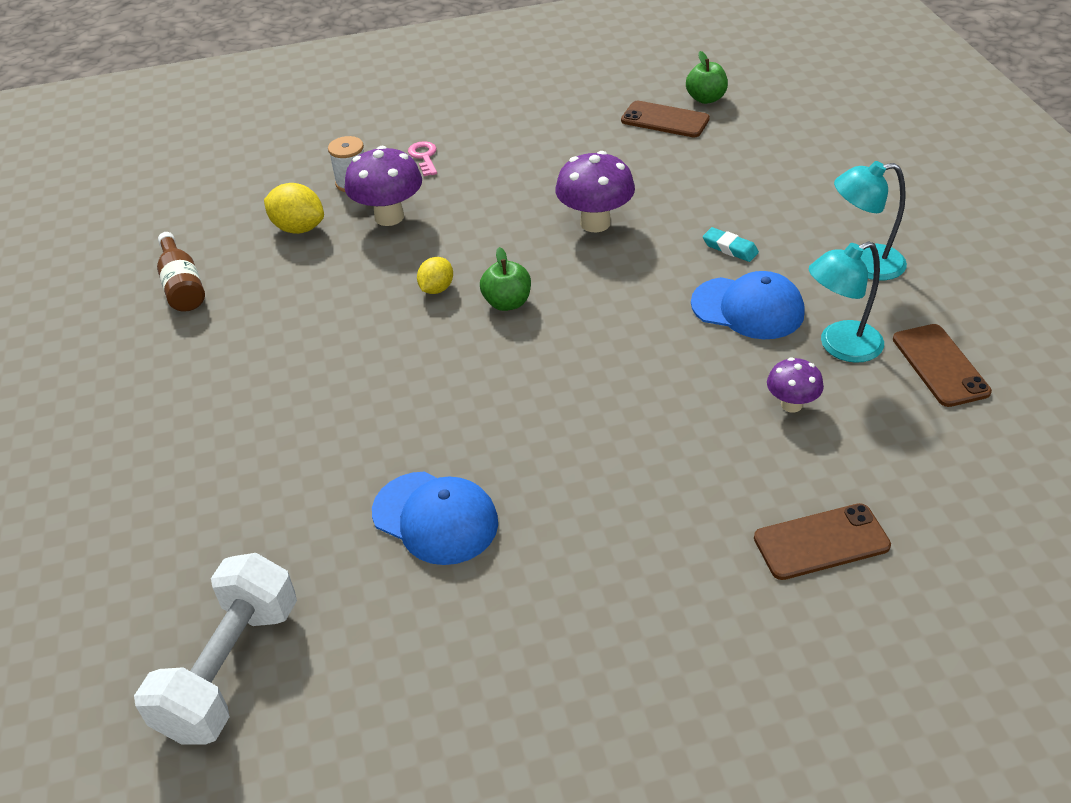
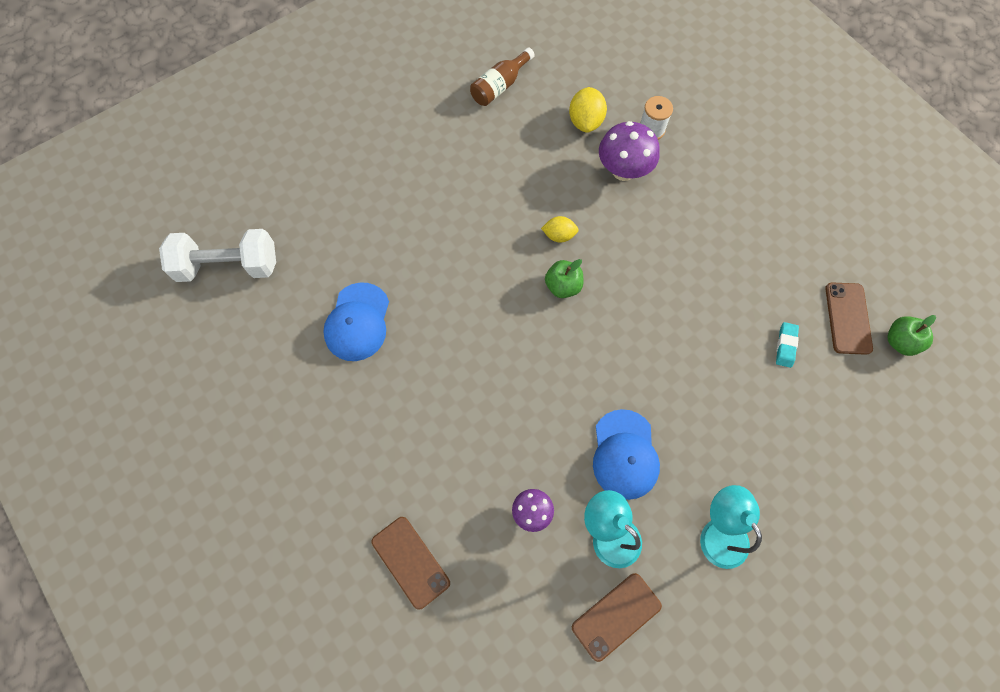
camera: 65 degrees right, 25 degrees up
pink key [408,141,437,176] -> none
purple mushroom [555,151,635,232] -> none
turquoise eraser [703,227,759,262] -> turquoise eraser moved to [776,322,799,368]

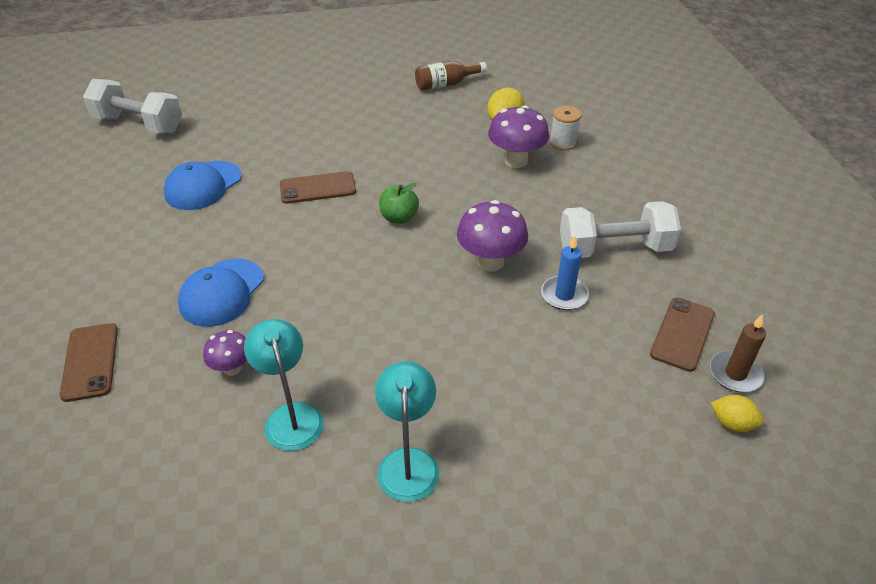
camera: 25 degrees right, 25 degrees down
yellow lemon [541,216,579,242] -> yellow lemon moved to [711,395,764,432]
brown phone [572,573,662,662] -> brown phone moved to [280,171,356,204]
blue cap [593,409,660,500] -> blue cap moved to [178,259,264,327]
turquoise eraser [776,322,799,368] -> none
green apple [887,315,936,356] -> brown candle [710,314,766,392]
none -> purple mushroom [457,200,528,272]
none -> blue candle [541,235,589,310]
none -> white dumbbell [560,201,681,258]

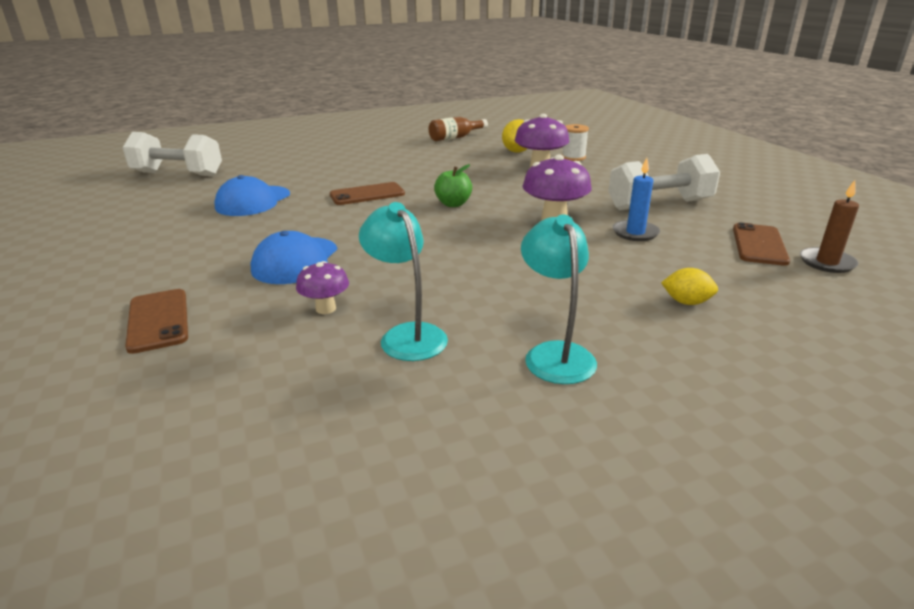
camera: 10 degrees left, 15 degrees down
yellow lemon [711,395,764,432] -> yellow lemon moved to [661,268,718,305]

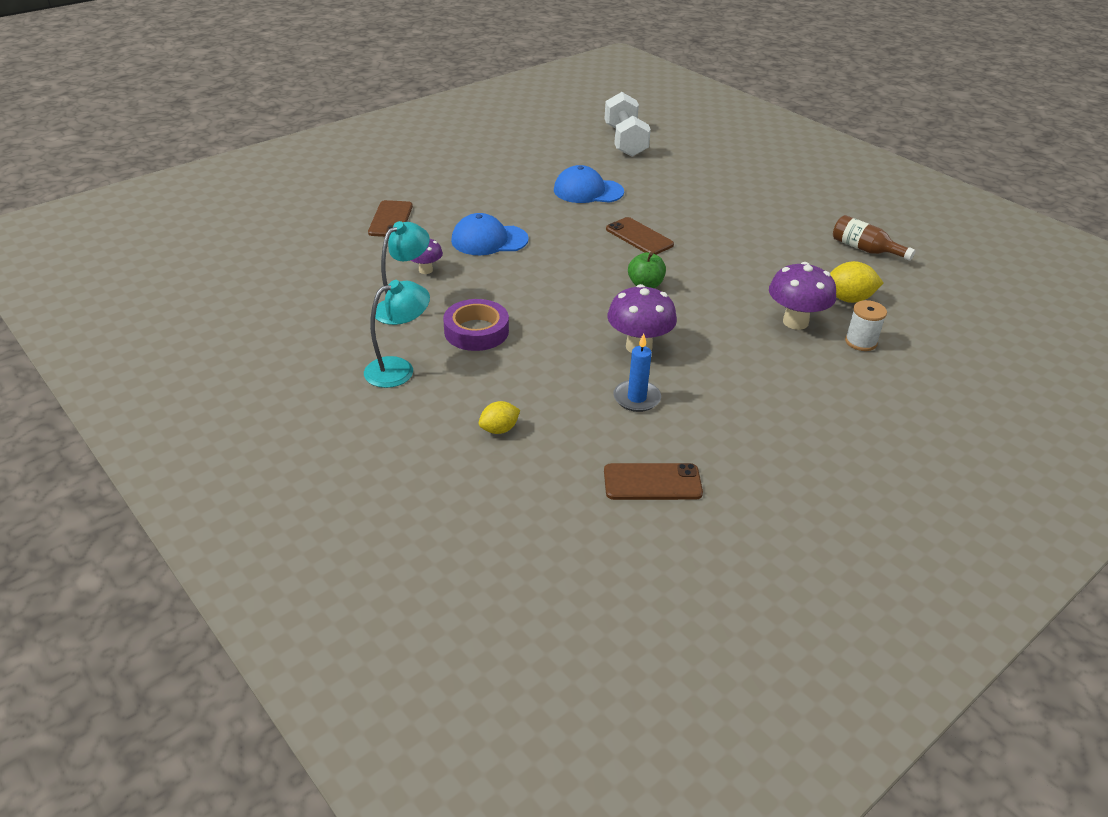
camera: 70 degrees right, 10 degrees up
brown phone [125,289,188,354] -> brown phone turned 45 degrees counterclockwise [368,200,413,237]
white dumbbell [608,154,720,210] -> none
yellow lemon [661,268,718,305] -> yellow lemon turned 60 degrees clockwise [479,401,520,434]
brown candle [800,180,859,273] -> none
none -> purple tape [443,299,509,351]

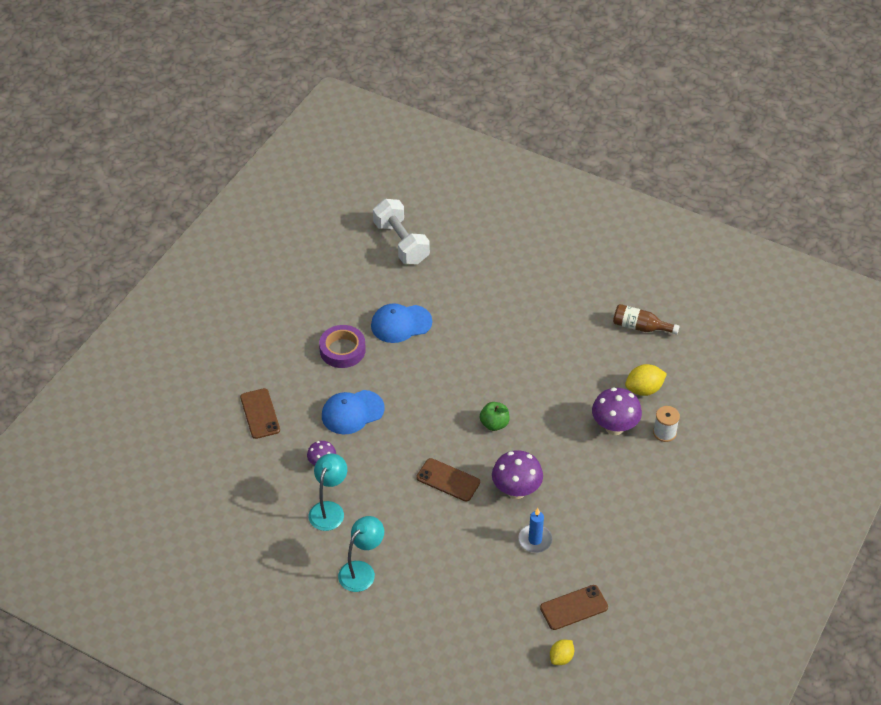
camera: 20 degrees left, 10 degrees up
purple tape [443,299,509,351] -> purple tape moved to [319,325,366,368]
yellow lemon [479,401,520,434] -> yellow lemon moved to [550,640,574,665]
brown phone [606,217,674,255] -> brown phone moved to [416,458,480,502]

